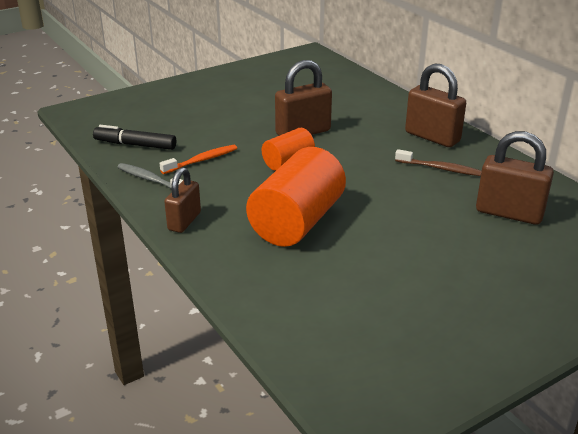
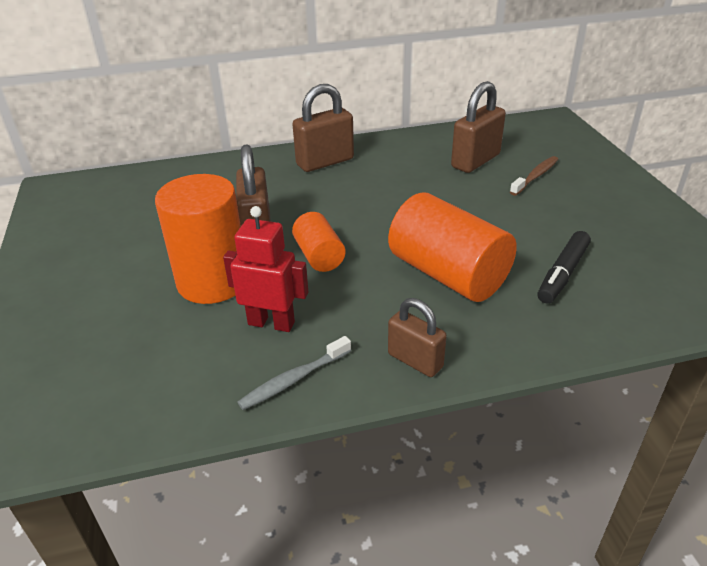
camera: 70 degrees left, 5 degrees up
black marker [93,125,176,150] -> black marker moved to [538,231,591,304]
orange toothbrush [160,145,237,174] -> red robot [223,206,308,332]
brown toothbrush [395,149,482,176] -> brown toothbrush moved to [510,156,558,196]
none -> orange cylinder [155,174,241,304]

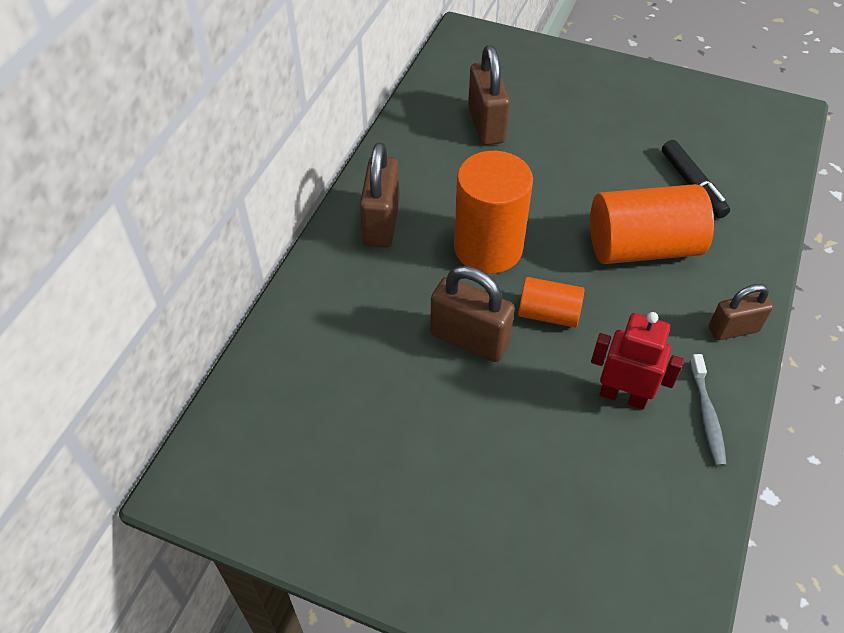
camera: 55 degrees left, 15 degrees up
orange cylinder [155,174,241,304] -> orange cylinder moved to [454,151,533,274]
red robot [223,206,308,332] -> red robot turned 60 degrees clockwise [591,312,684,410]
brown toothbrush [510,156,558,196] -> none

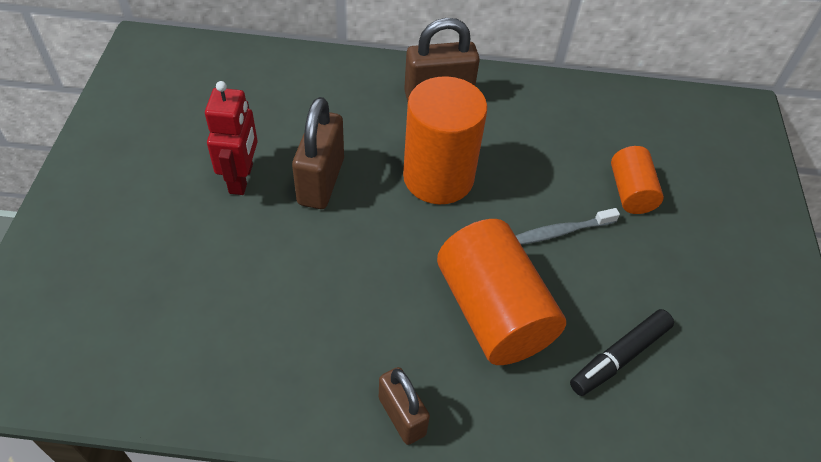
camera: 70 degrees right, 0 degrees up
brown padlock [468,45,510,145] -> none
orange cylinder [518,277,585,327] -> orange cylinder moved to [611,146,664,214]
red robot [591,312,684,410] -> red robot moved to [205,81,258,195]
grey toothbrush [690,354,727,467] -> grey toothbrush moved to [516,208,620,245]

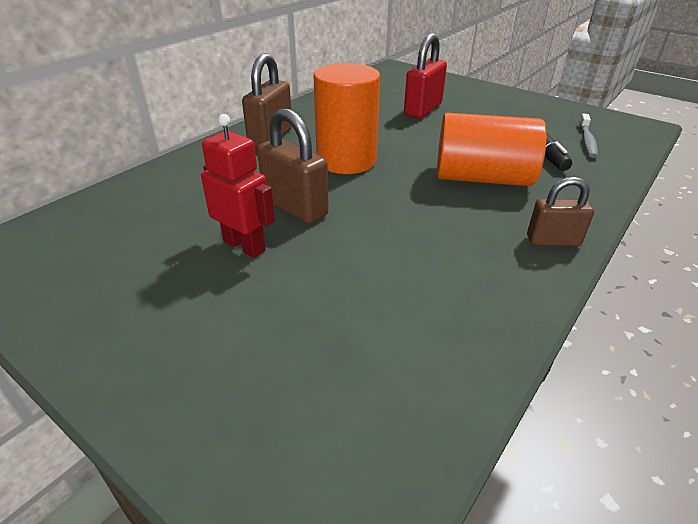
camera: 55 degrees left, 15 degrees down
grey toothbrush [516,208,620,245] -> grey toothbrush moved to [579,114,598,158]
orange cylinder [611,146,664,214] -> red padlock [404,33,447,119]

